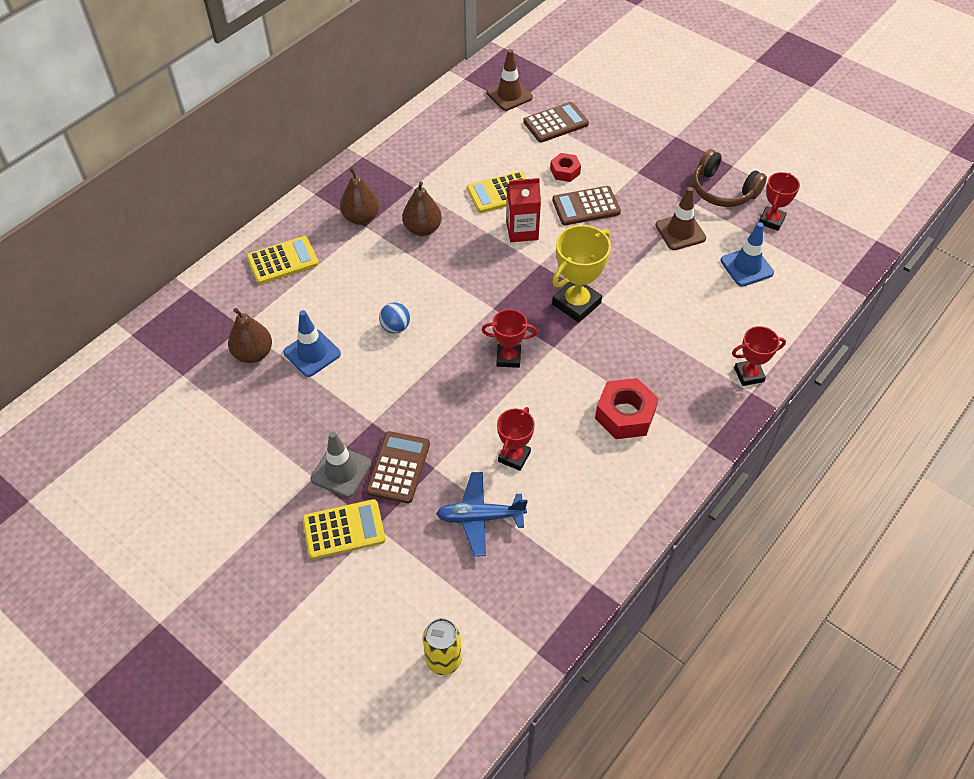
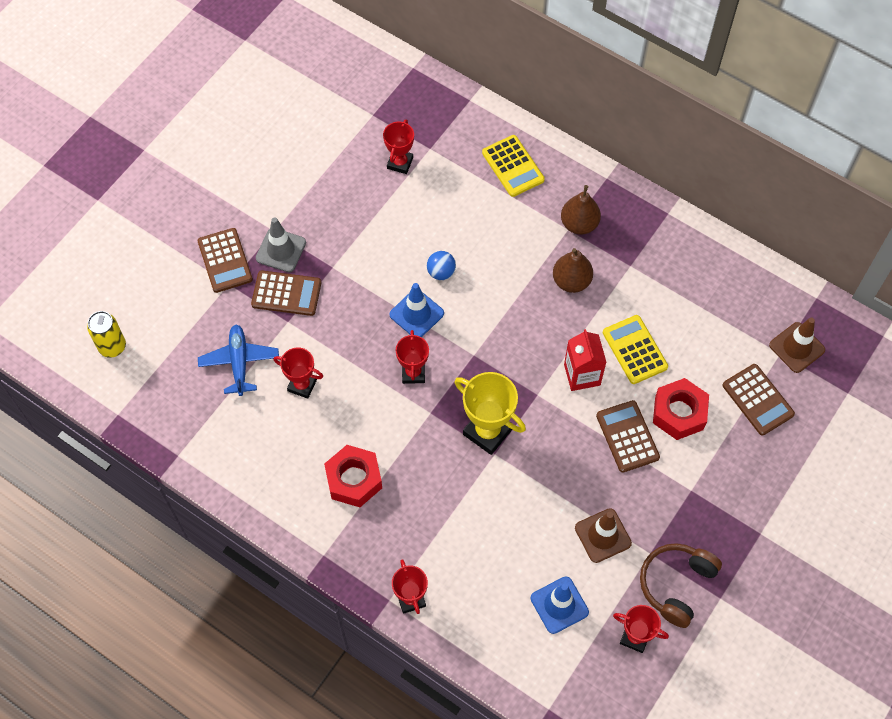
camera: 85 degrees right, 10 degrees up
brown pear [228,308,272,363] -> red trophy [383,119,414,174]
blue traffic cone [283,310,341,377] -> blue traffic cone moved to [389,283,444,337]
yellow calculator [303,499,386,559] -> brown calculator [197,228,253,293]
red nut [550,153,581,182] -> red nut [653,378,709,440], size x1.69

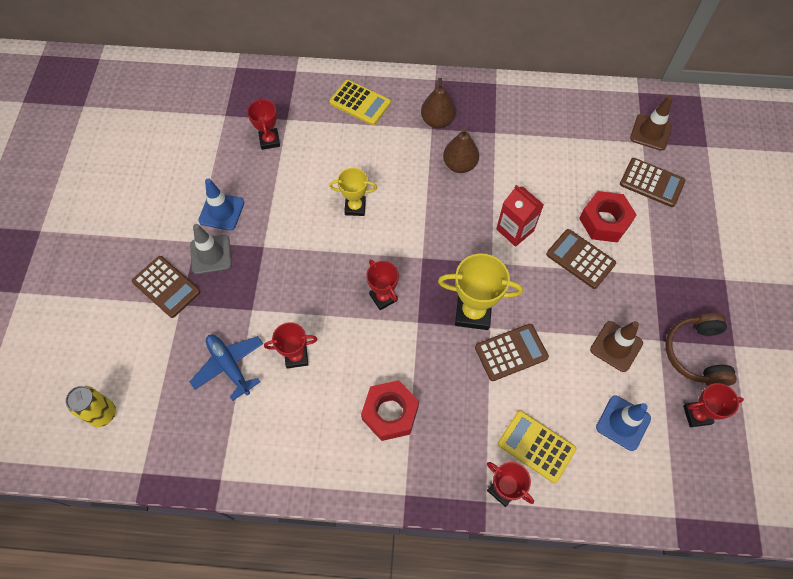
camera: 30 degrees left, 0 degrees up
brown calculator [251,270,321,316] -> brown calculator moved to [475,324,549,381]
blue traffic cone [389,283,444,337] -> blue traffic cone moved to [198,178,244,231]
blue ball [427,251,456,280] -> yellow trophy [329,168,377,216]
yellow calculator [603,315,668,384] -> yellow calculator moved to [498,411,576,483]

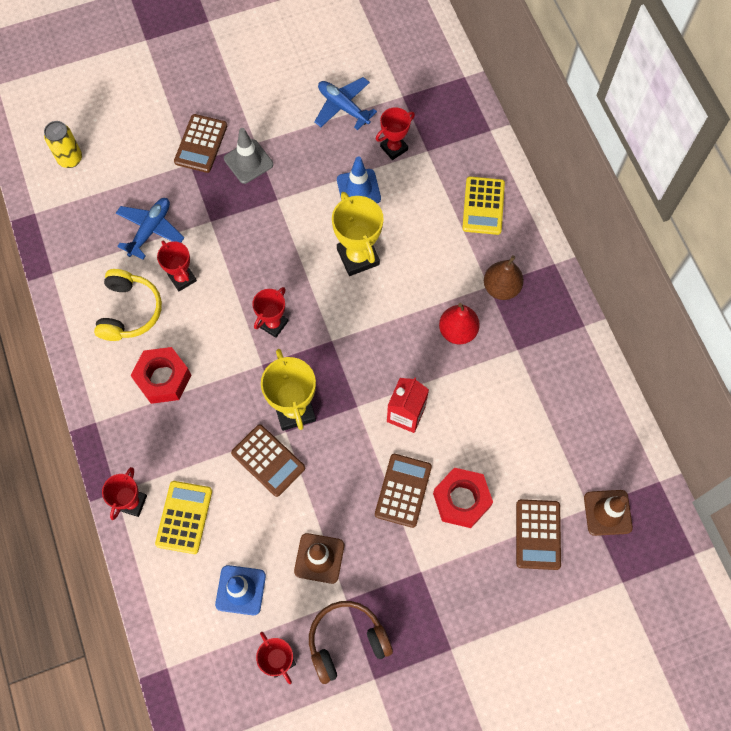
camera: 65 degrees right, 5 degrees up
blue traffic cone [198,178,244,231] -> blue traffic cone moved to [337,156,381,203]
yellow trophy [329,168,377,216] -> yellow trophy [332,192,383,276], size x1.58
brown pear [443,128,479,173] -> red pear [439,303,480,344]
none -> yellow headphones [94,269,162,341]
none -> blue plane [314,77,377,130]

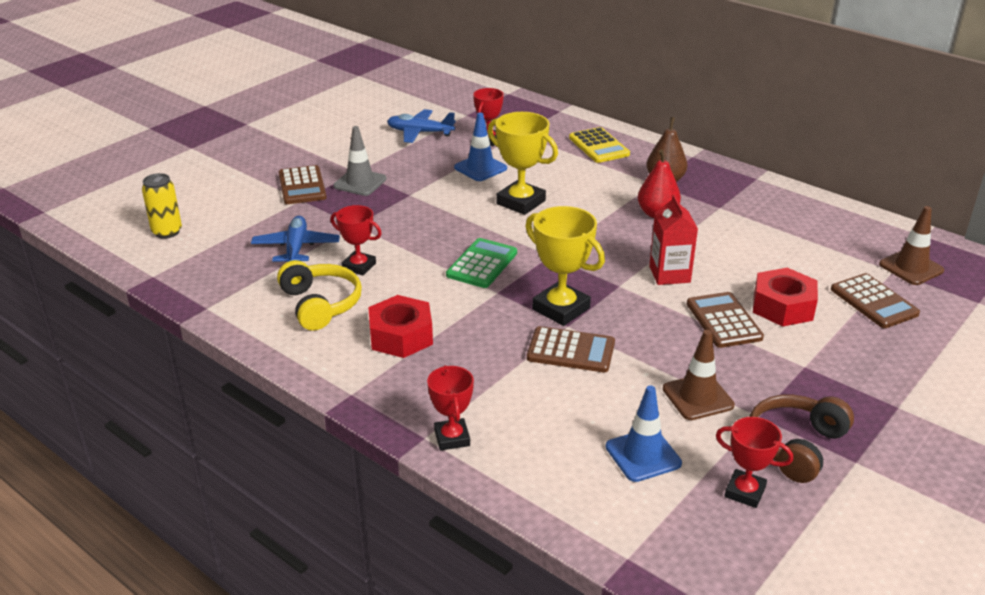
camera: 30 degrees left, 35 degrees down
yellow calculator [155,481,212,554] -> none
red trophy [252,287,288,338] -> green calculator [446,238,517,288]

